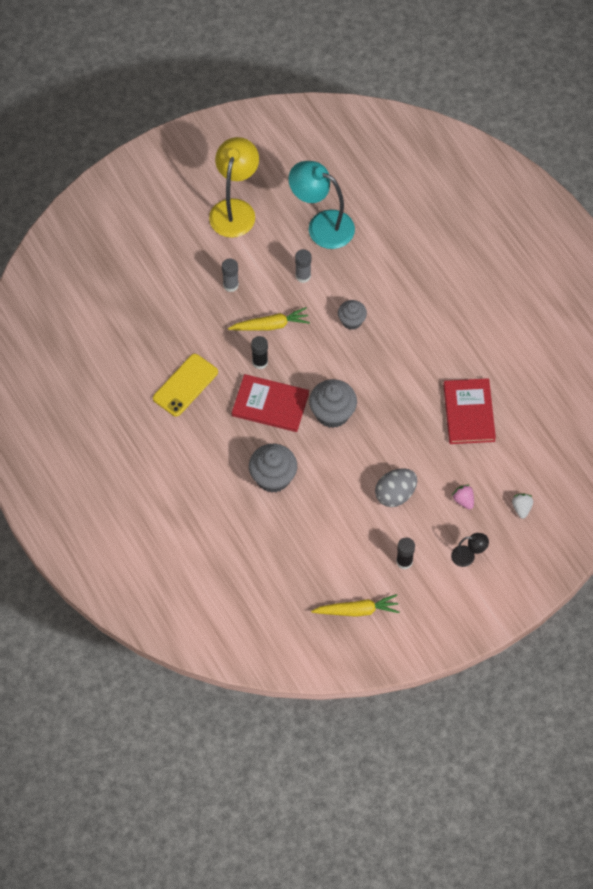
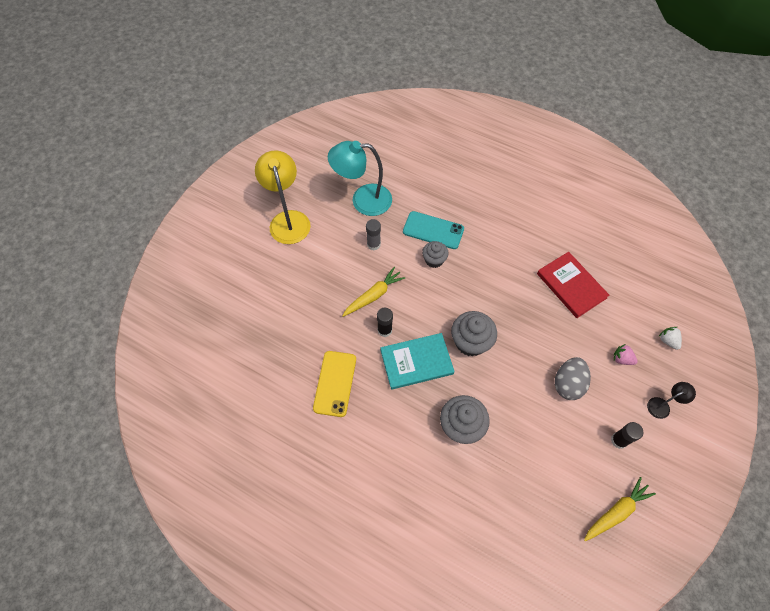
camera: 30 degrees left, 0 degrees up
grey glue stick [222,258,239,292] -> none
red book [232,374,309,432] -> turquoise book [380,333,455,389]
none -> turquoise phone [403,211,464,249]

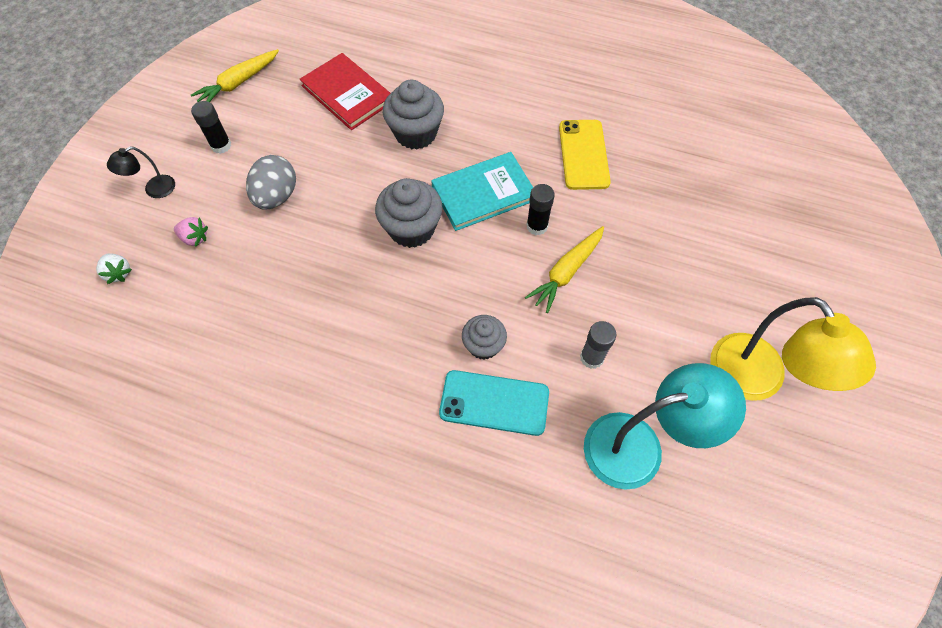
camera: 170 degrees right, 0 degrees up
red book [537,252,609,318] -> red book moved to [300,53,390,130]

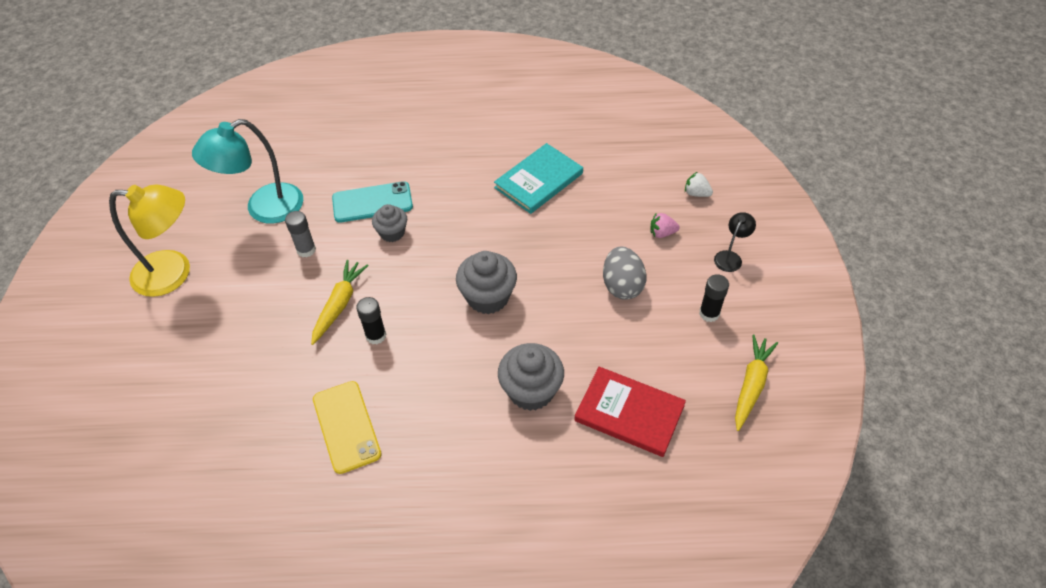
camera: 160 degrees right, 10 degrees down
turquoise book [431,152,533,231] -> turquoise book moved to [494,143,583,214]
yellow lamp [710,297,876,401] -> yellow lamp turned 135 degrees clockwise [109,184,190,297]

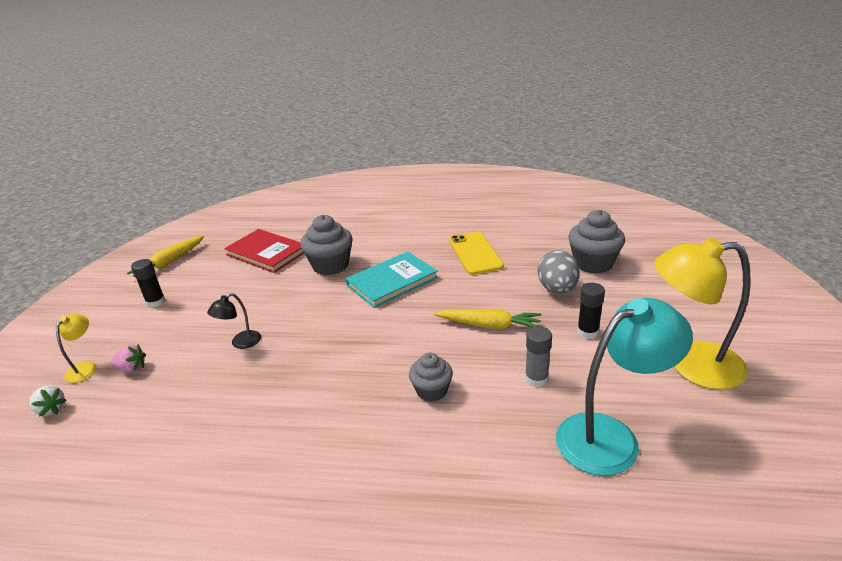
camera: 170 degrees left, 20 degrees down
yellow carrot [311,260,369,345] -> yellow carrot turned 105 degrees counterclockwise [434,309,542,329]
turquoise phone [332,181,413,223] -> none
black glue stick [356,297,386,344] -> black glue stick moved to [577,283,605,339]
grey cupcake [456,251,517,314] -> grey cupcake moved to [568,210,625,273]
turquoise book [494,143,583,214] -> turquoise book moved to [346,251,438,308]
grey egg [603,246,647,300] -> grey egg moved to [538,250,580,294]
black lamp [714,212,756,272] -> black lamp moved to [207,293,261,349]
none -> yellow lamp [56,314,97,383]

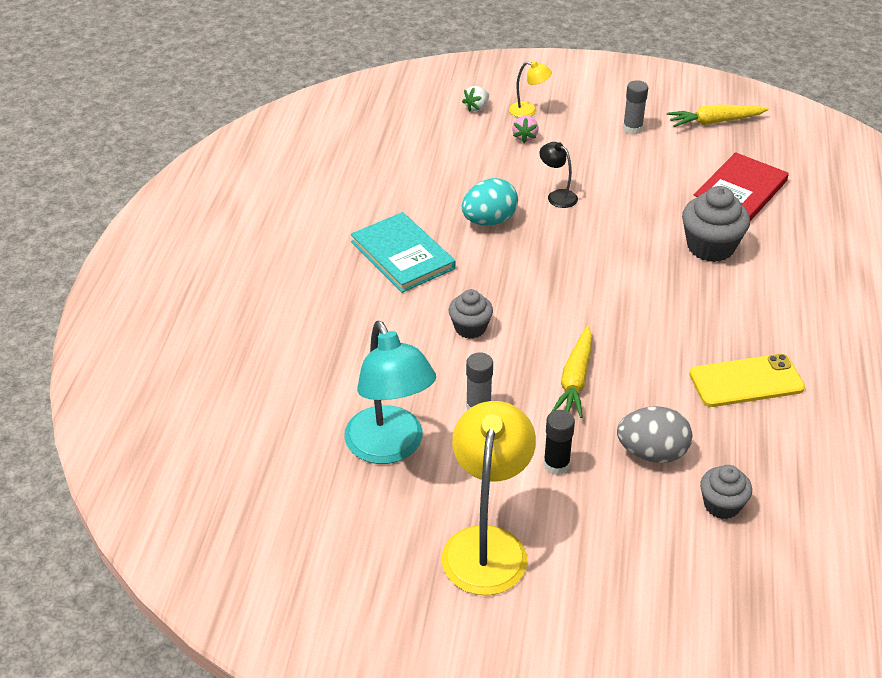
camera: 90 degrees right, 10 degrees up
yellow carrot [127,235,204,277] -> yellow carrot turned 45 degrees counterclockwise [667,104,769,127]
black glue stick [131,259,166,308] -> grey glue stick [623,80,648,134]
turquoise book [346,251,438,308] -> turquoise book moved to [351,212,455,293]
grey cupcake [568,210,625,273] -> grey cupcake [700,465,752,519], size x0.62
none -> turquoise egg [462,178,518,226]

